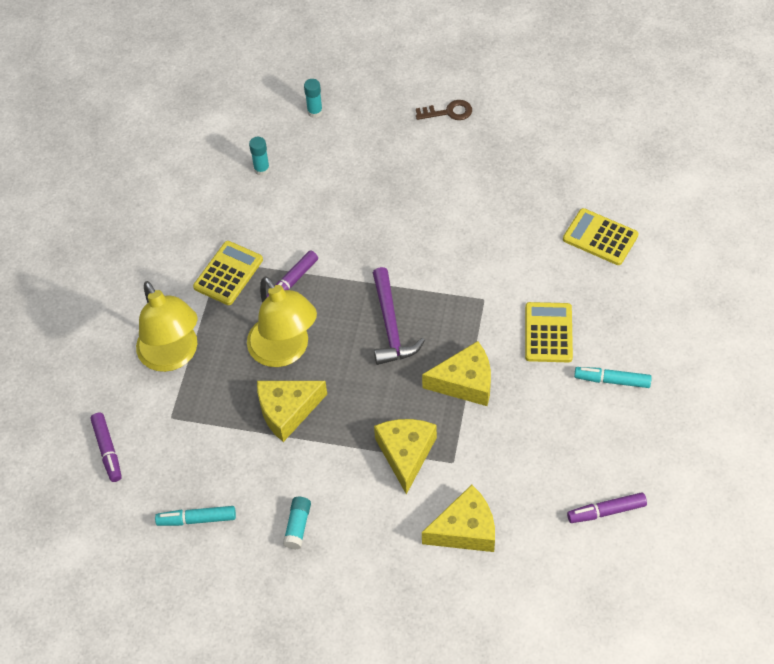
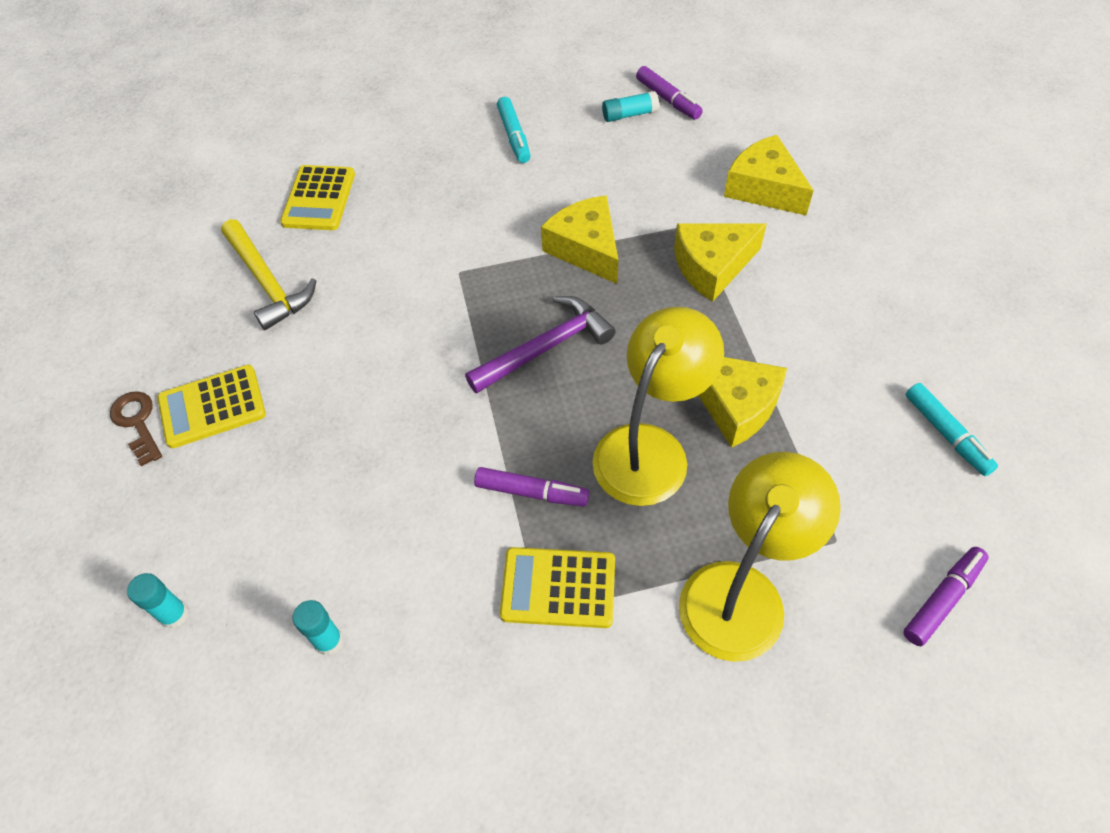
camera: 115 degrees left, 0 degrees up
turquoise glue stick [283,497,311,550] -> turquoise glue stick moved to [602,91,659,122]
yellow calculator [525,302,573,362] -> yellow calculator moved to [157,365,266,448]
none -> yellow hammer [221,219,316,330]

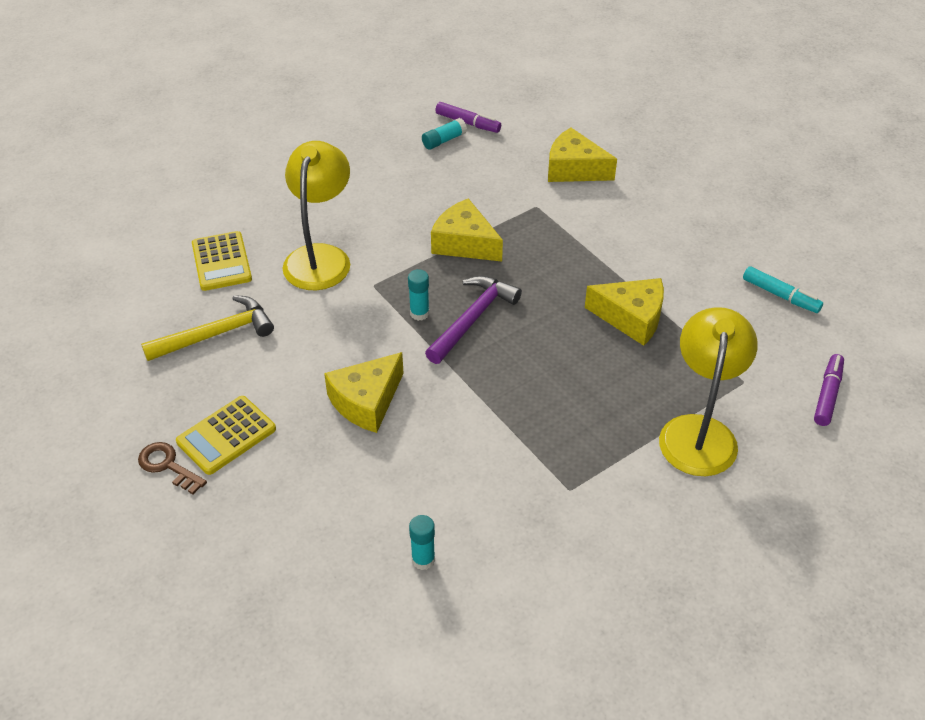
camera: 25 degrees left, 10 degrees down
turquoise glue stick [127,573,189,629] -> turquoise glue stick moved to [408,269,429,321]
yellow hammer [221,219,316,330] -> yellow hammer turned 60 degrees counterclockwise [141,295,274,361]
purple marker [474,467,589,506] -> none
turquoise marker [497,97,531,163] -> none
yellow calculator [500,547,615,628] -> none
yellow lamp [592,307,724,506] -> yellow lamp moved to [283,141,350,290]
yellow cheese [674,223,767,302] -> yellow cheese moved to [324,352,404,433]

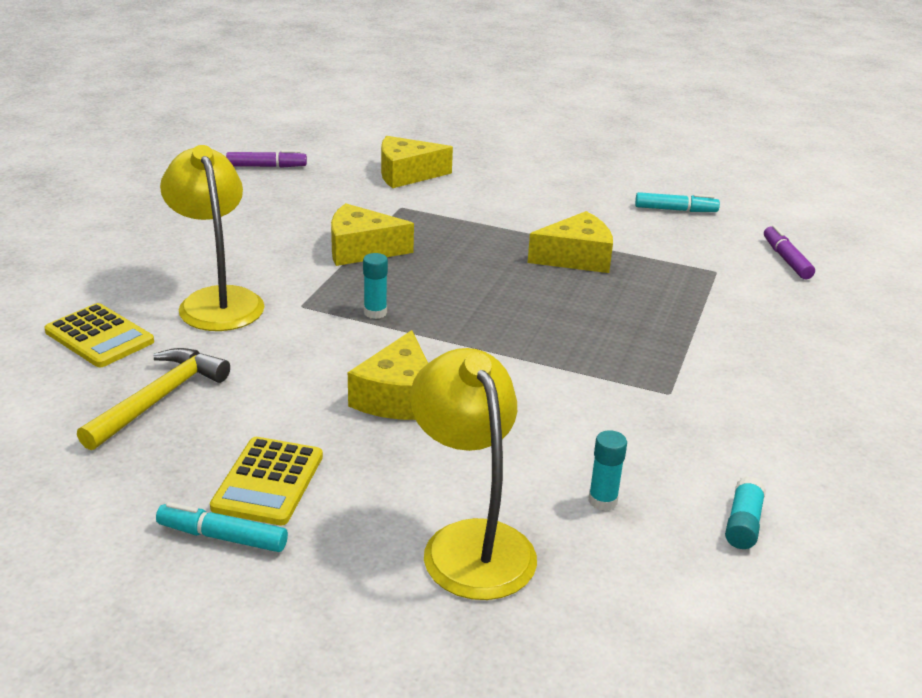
camera: 35 degrees left, 15 degrees down
brown key [138,442,207,494] -> turquoise marker [156,502,288,552]
turquoise glue stick [422,118,467,150] -> turquoise glue stick moved to [725,476,766,549]
purple hammer [425,276,522,364] -> none
yellow lamp [659,307,758,476] -> yellow lamp moved to [410,348,537,600]

